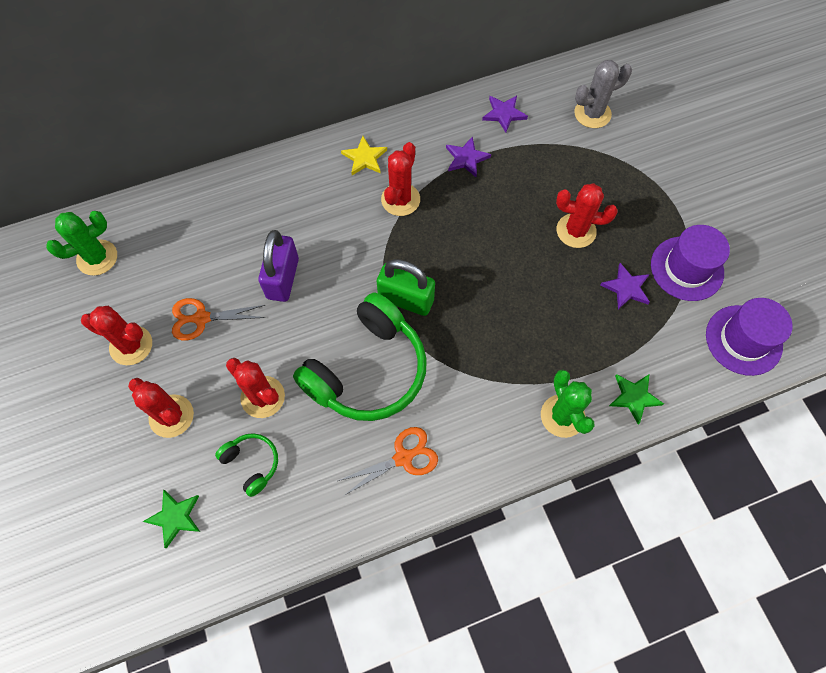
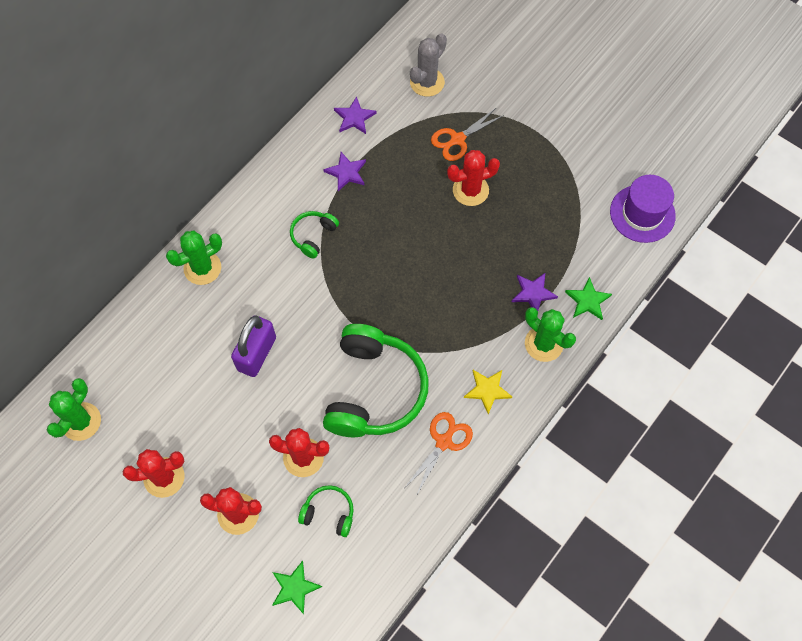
camera: 30 degrees left, 0 degrees up
orange scissors [172,298,266,340] -> orange scissors moved to [431,108,504,161]
purple padlock [258,230,299,302] -> purple padlock turned 45 degrees clockwise [231,315,276,377]
yellow star [341,136,387,175] -> yellow star moved to [464,370,512,414]
green padlock [377,259,435,316] -> none
red cactus [381,142,420,216] -> green headphones [290,211,339,259]
purple star [600,263,650,309] -> purple star moved to [512,272,558,311]
purple hat [651,225,730,301] -> none
none -> green cactus [166,231,222,285]

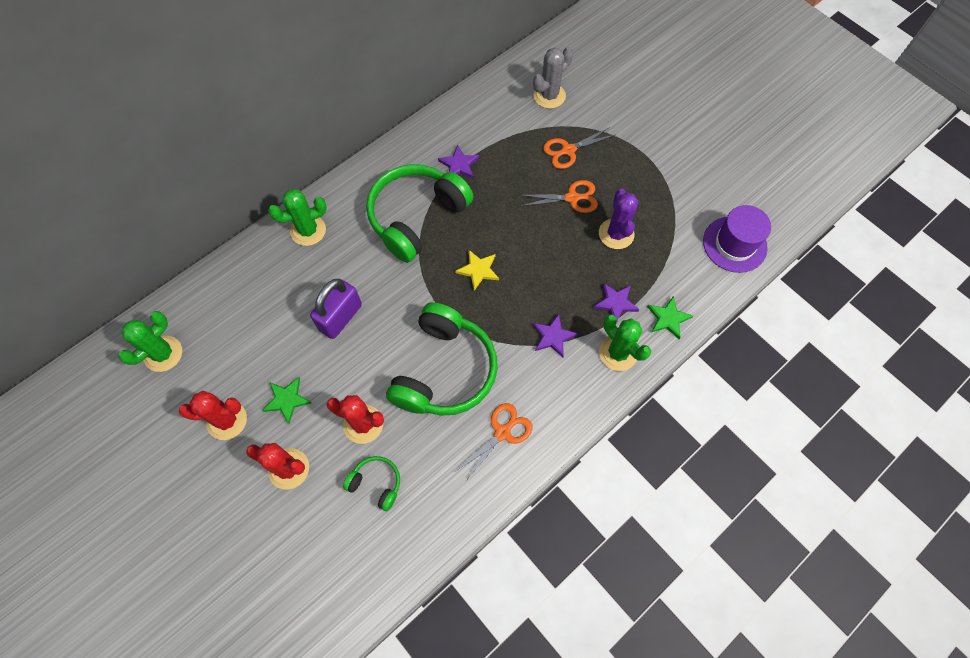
camera: 10 degrees right, 0 degrees up
green star [272,561,322,614] -> green star moved to [262,377,311,424]
green headphones [290,211,339,259] -> green headphones [366,164,473,263], size x2.19
purple star [334,96,377,134] -> purple star moved to [532,314,578,358]
red cactus [447,150,500,206] -> orange scissors [519,180,598,213]
yellow star [464,370,512,414] -> yellow star moved to [455,250,499,291]
none -> purple cactus [599,189,639,249]

